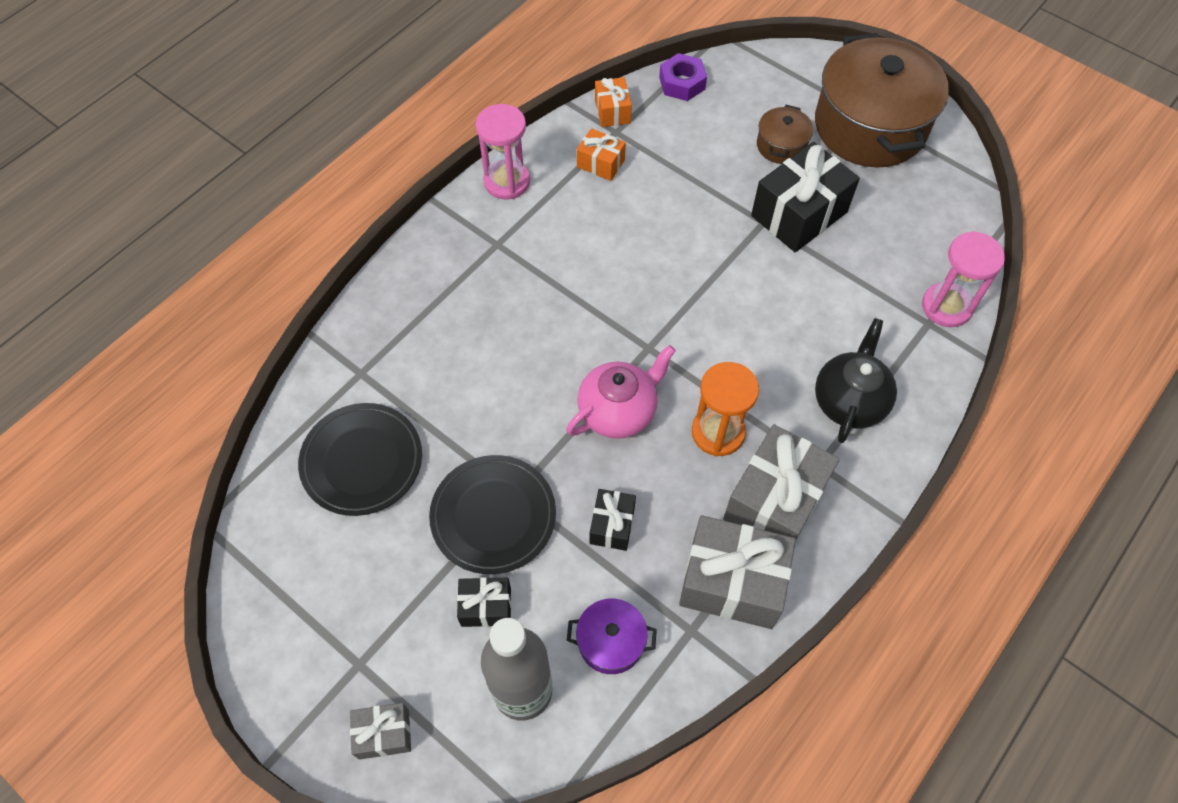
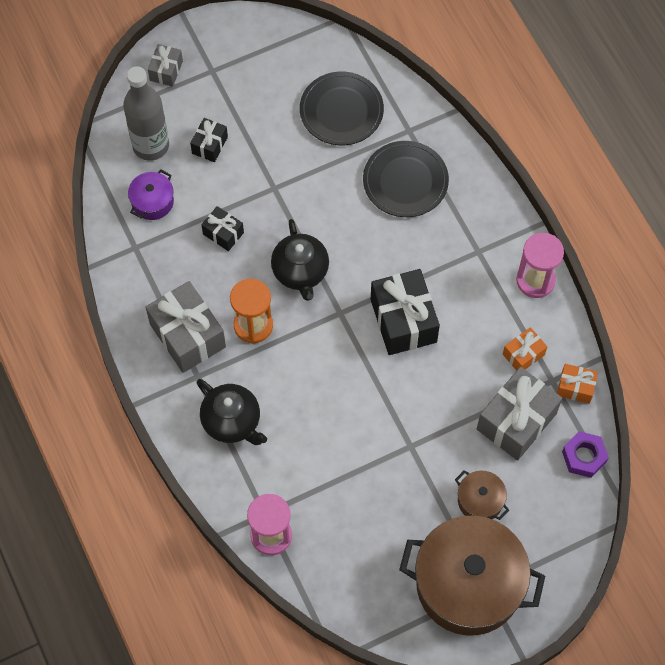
camera: 115 degrees right, 5 degrees up
black plate [429,455,556,574] -> black plate moved to [363,141,449,217]
pink teapot [566,345,676,439] -> black teapot [271,219,329,301]
grey gift [679,515,796,629] -> grey gift moved to [477,367,562,460]
black gift [751,142,860,252] -> black gift moved to [371,269,440,355]

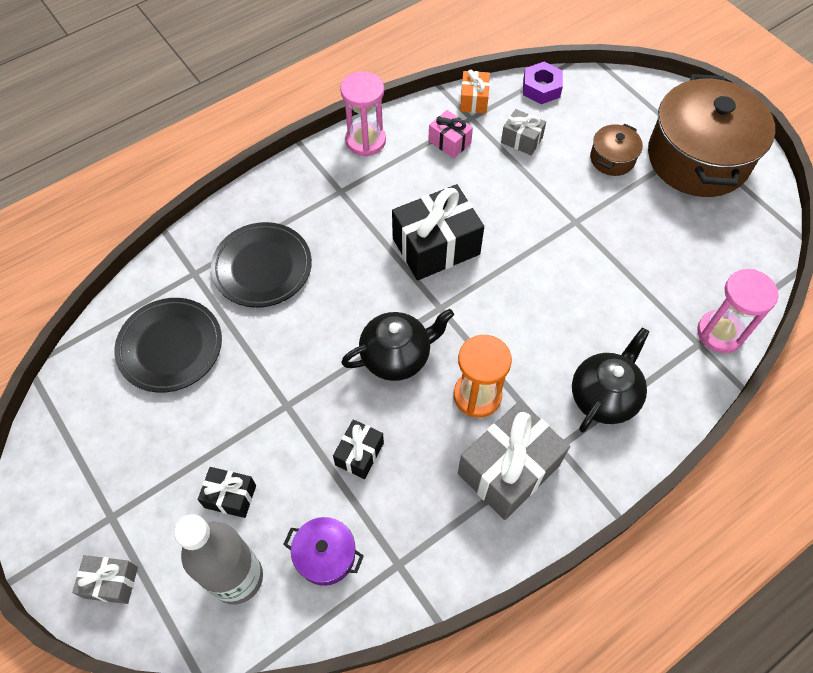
camera: 100 degrees left, 5 degrees down
grey gift [477,367,562,460] -> grey gift [501,109,546,155], size x0.52
orange gift [503,327,547,371] -> pink gift [428,110,473,158]

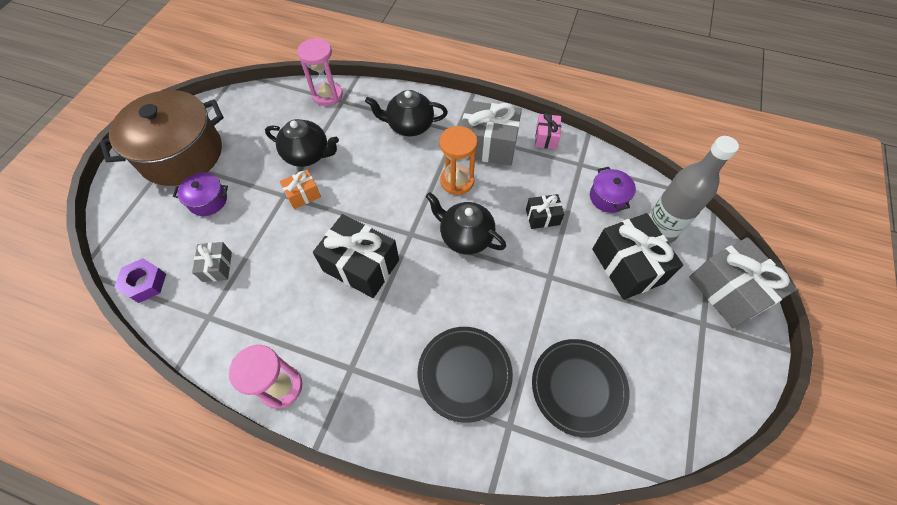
camera: 125 degrees left, 0 degrees up
grey gift [72,555,138,604] -> grey gift [689,237,797,328], size x1.93
black gift [198,467,256,518] -> black gift [592,213,683,300], size x1.93
pink gift [428,110,473,158] -> pink gift moved to [535,113,561,149]
orange gift [460,70,490,113] -> orange gift moved to [280,170,321,209]
brown pot [590,123,643,176] -> purple pot [173,172,228,216]
none -> black teapot [265,119,339,167]

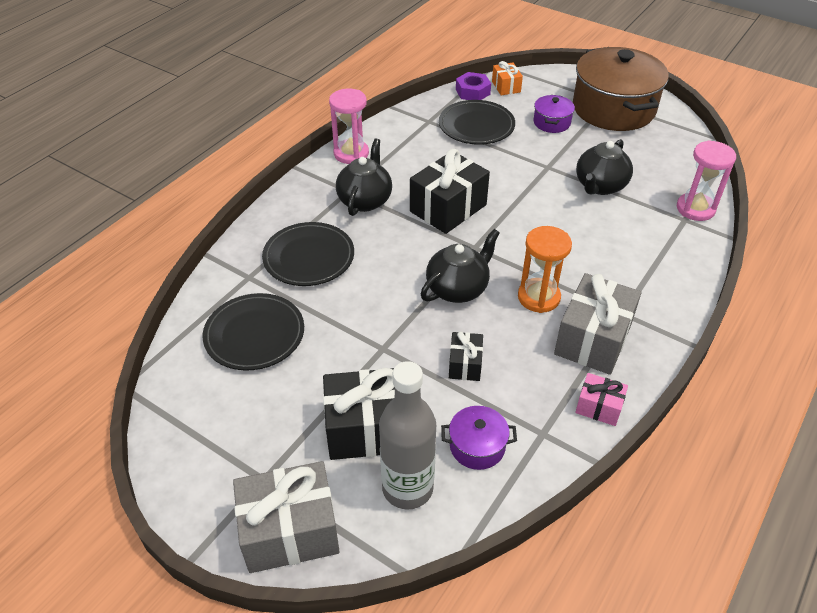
camera: 105 degrees right, 15 degrees down
grey gift [192,242,232,282] -> black plate [439,100,515,145]
orange gift [280,170,321,209] -> orange gift moved to [492,61,523,95]
black teapot [365,90,448,136] -> black teapot moved to [336,139,392,216]

